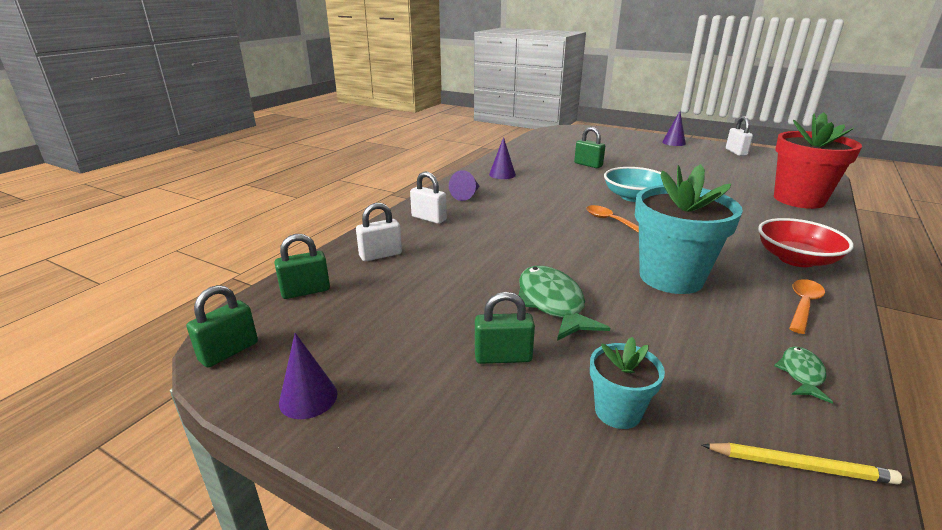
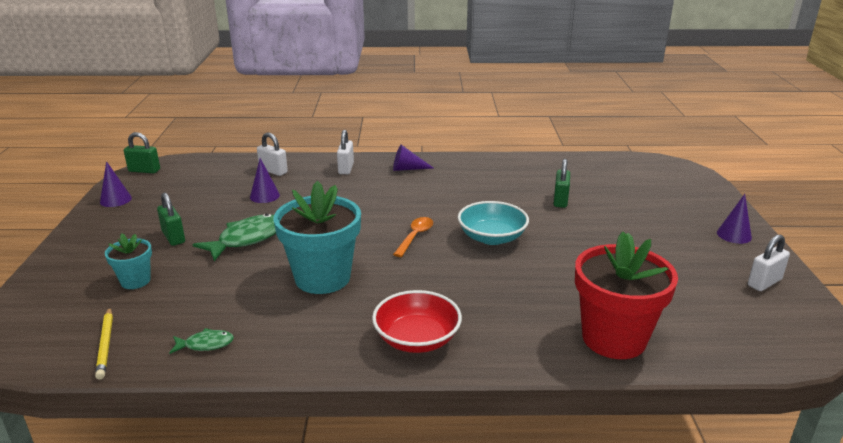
camera: 60 degrees right, 0 degrees up
green padlock [274,234,330,299] -> none
purple cone [489,137,516,179] -> purple cone moved to [250,158,280,203]
orange spoon [789,279,825,334] -> none

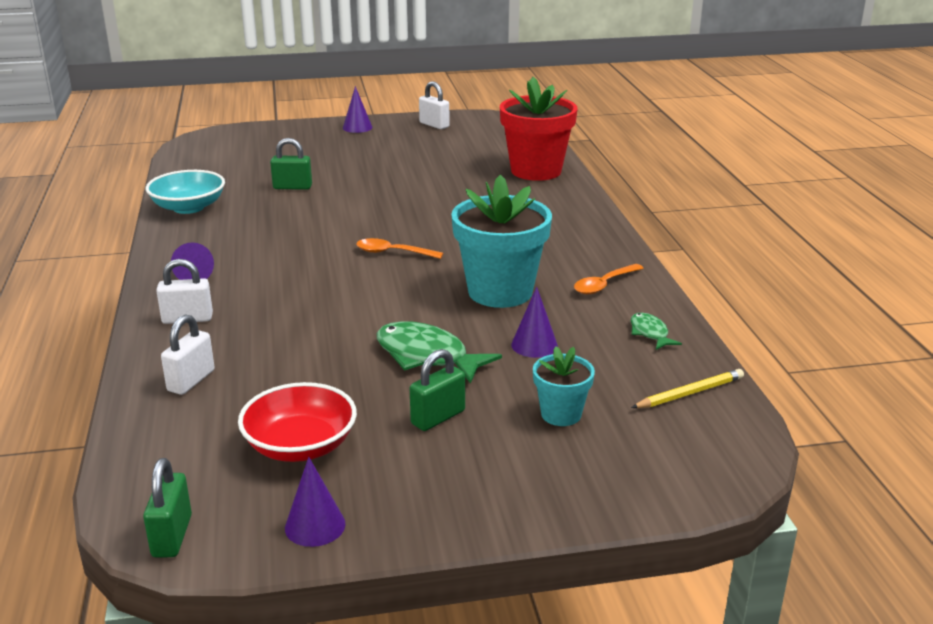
camera: 100 degrees left, 0 degrees up
purple cone [250,158,280,203] -> purple cone moved to [511,287,558,358]
red bowl [372,290,462,353] -> red bowl moved to [238,382,357,462]
turquoise bowl [458,201,529,245] -> turquoise bowl moved to [146,170,225,214]
none -> orange spoon [574,264,644,295]

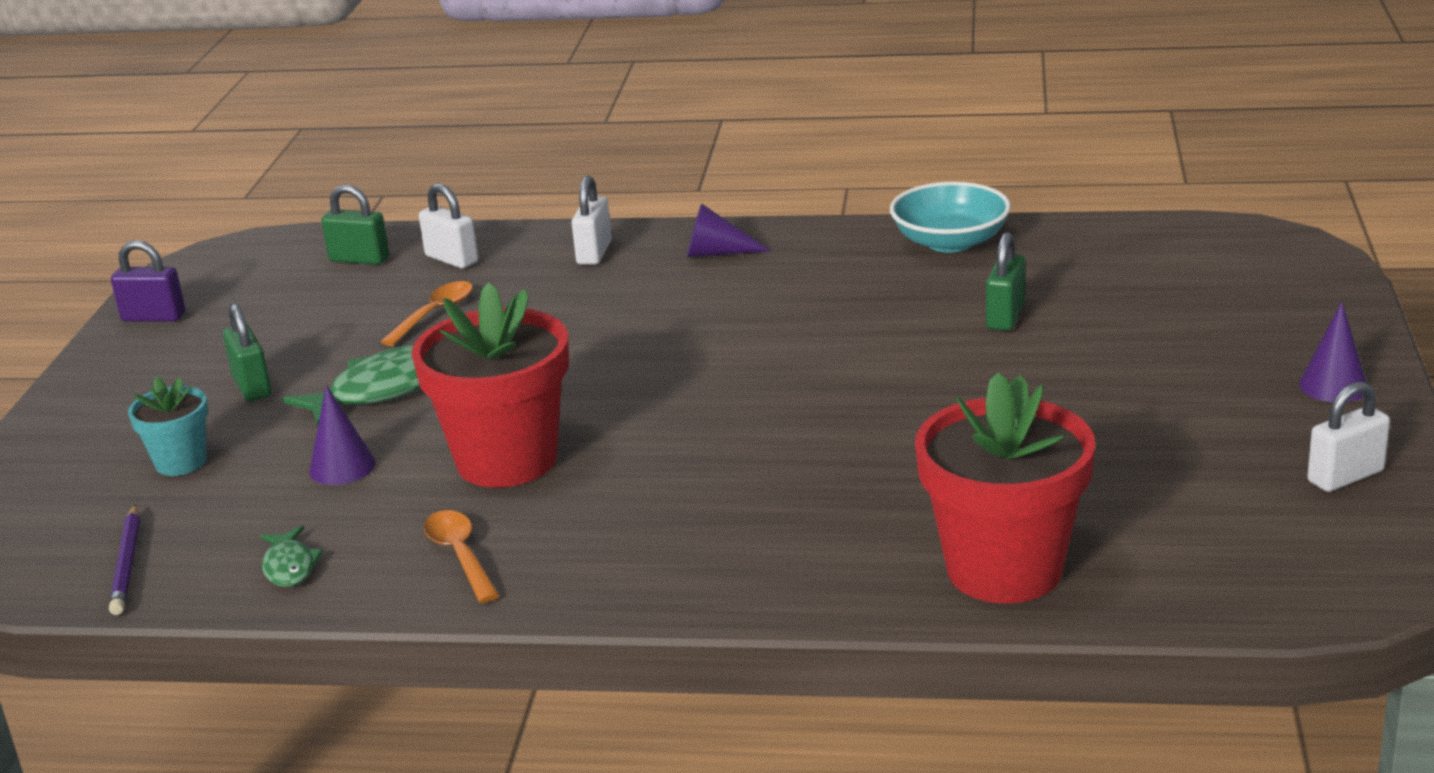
camera: 110 degrees right, 0 degrees up
green padlock [143,458,192,557] -> green padlock moved to [321,184,389,265]
red bowl [238,382,357,462] -> none
purple cone [285,457,345,547] -> purple padlock [111,240,185,322]
orange spoon [356,238,443,259] -> orange spoon moved to [380,281,473,346]
turquoise flower pot [451,175,552,308] -> red flower pot [411,282,569,488]
green fish [631,313,682,350] -> green fish turned 75 degrees clockwise [260,526,323,587]
yellow pencil [631,369,744,408] -> purple pencil [109,504,140,615]

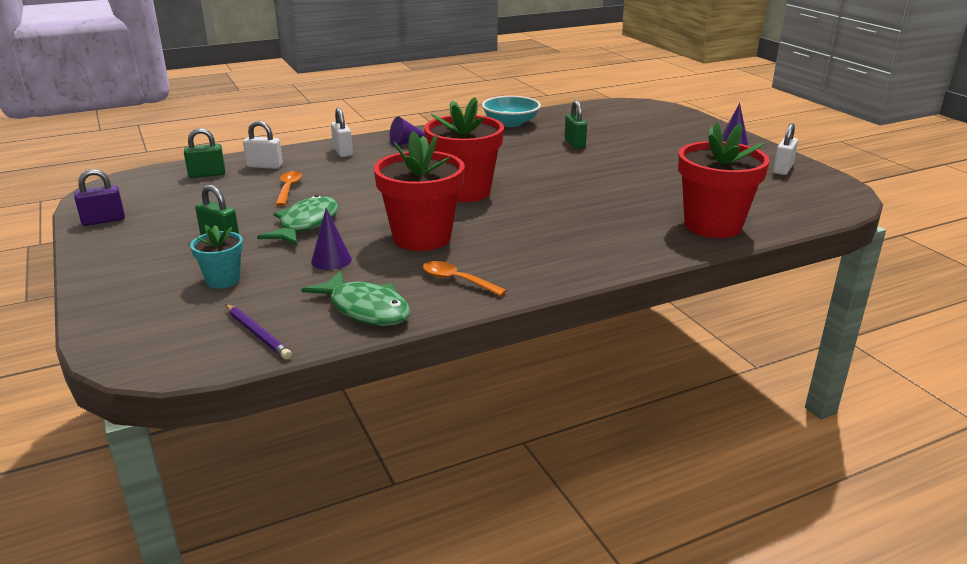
camera: 35 degrees left, 0 degrees up
green fish [260,526,323,587] -> green fish [301,270,410,326], size x1.88
none -> red flower pot [424,97,504,202]

